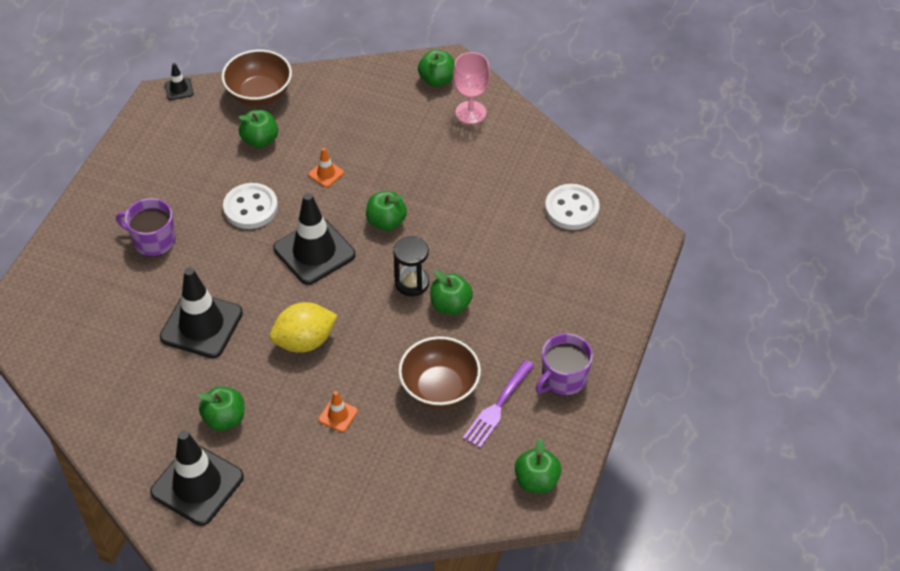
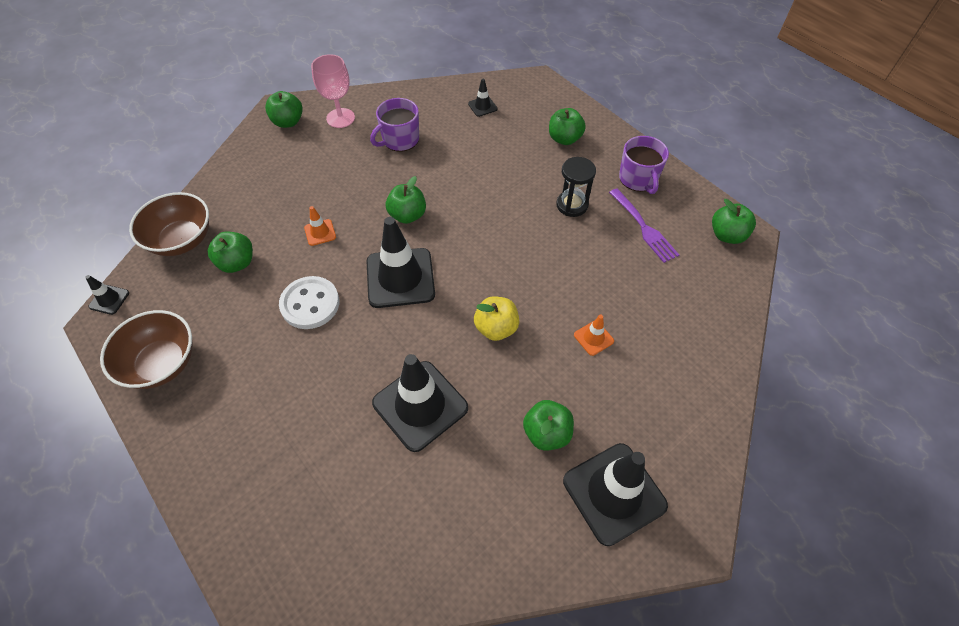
camera: 60 degrees left, 5 degrees up
purple mug [116,198,176,257] -> purple mug moved to [370,98,419,152]
yellow lemon [270,302,338,353] -> yellow apple [474,296,519,341]
black hourglass [393,236,429,296] -> black hourglass moved to [556,157,596,217]
brown bowl [398,336,481,408] -> brown bowl moved to [100,310,192,389]
green apple [430,270,473,315] -> green apple moved to [549,108,586,145]
white button [545,184,600,230] -> black traffic cone [468,79,498,117]

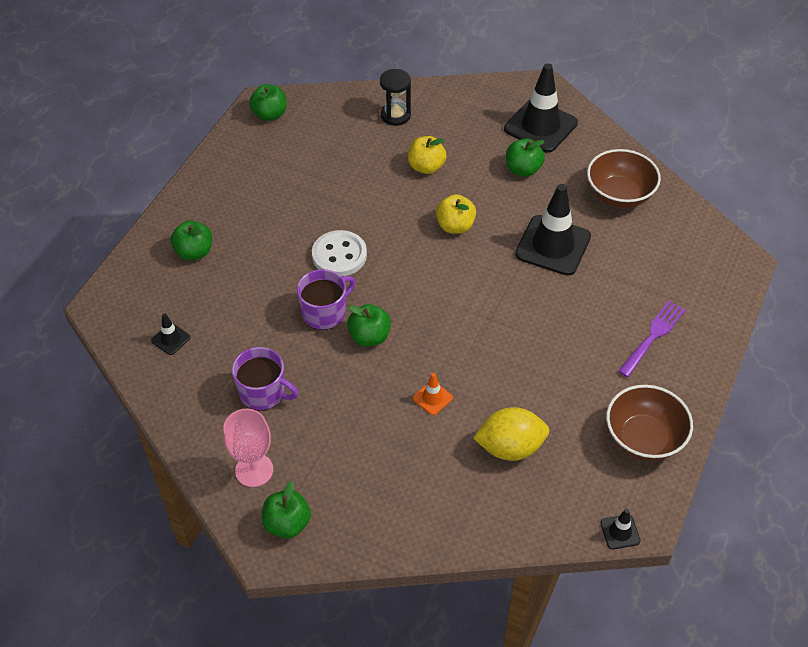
camera: 115 degrees left, 5 degrees down
brown bowl [129,192,209,256] -> brown bowl moved to [587,149,661,208]
green apple [208,231,253,273] -> yellow lemon [473,407,549,461]
white button [279,276,339,329] -> white button moved to [312,230,367,277]
black traffic cone [367,217,435,308] -> none
black hourglass [556,157,596,217] -> black hourglass moved to [380,69,411,126]
orange traffic cone [574,315,614,356] -> yellow apple [408,136,447,174]
purple fork [609,188,679,263] -> purple fork moved to [618,301,686,377]
purple mug [619,136,669,194] -> purple mug moved to [297,269,356,330]

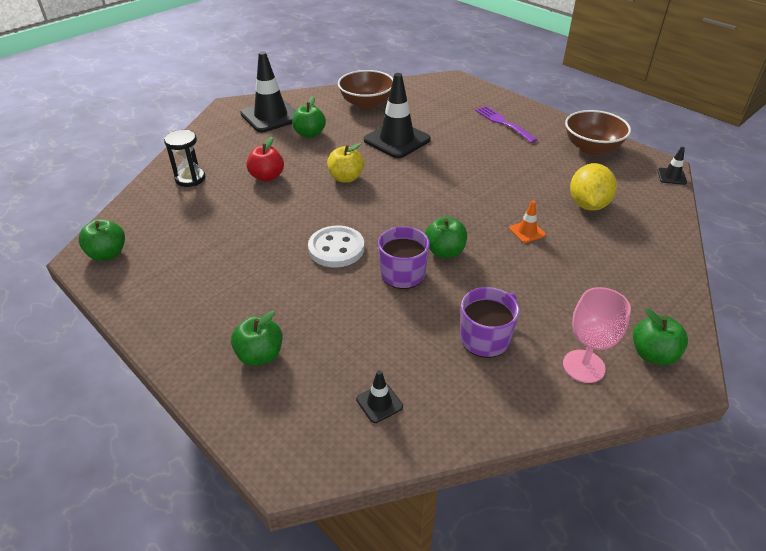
camera: 70 degrees left, 10 degrees down
yellow apple [408,136,447,174] -> red apple [246,137,284,182]

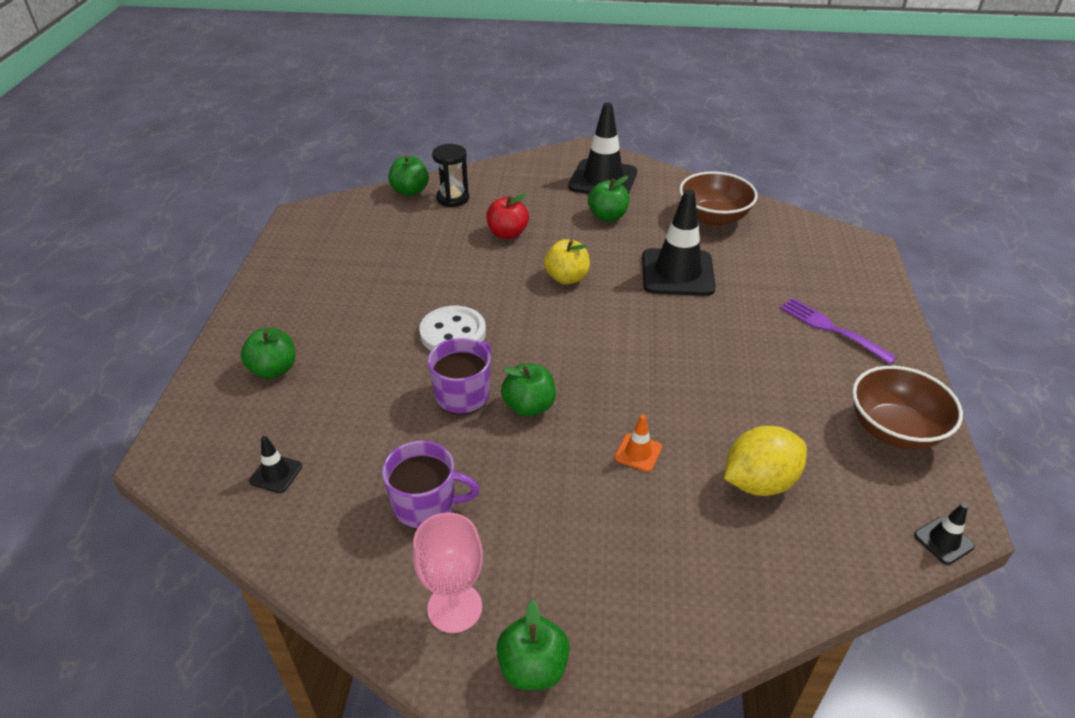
camera: 50 degrees right, 0 degrees up
green apple [78,219,125,261] -> green apple moved to [388,156,429,196]
purple fork [475,106,537,143] -> purple fork turned 60 degrees counterclockwise [780,298,897,364]

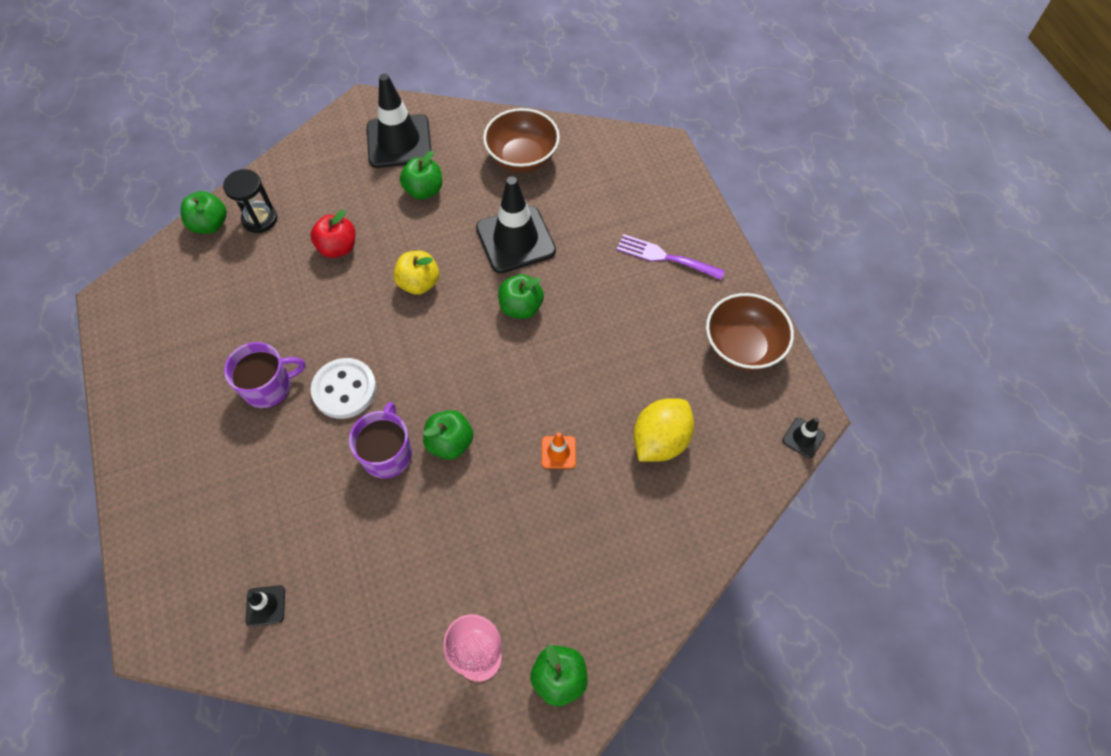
camera: 25 degrees left, 20 degrees up
green apple [241,328,295,379] -> green apple moved to [498,274,544,319]
purple mug [382,441,480,529] -> purple mug moved to [224,342,305,408]

